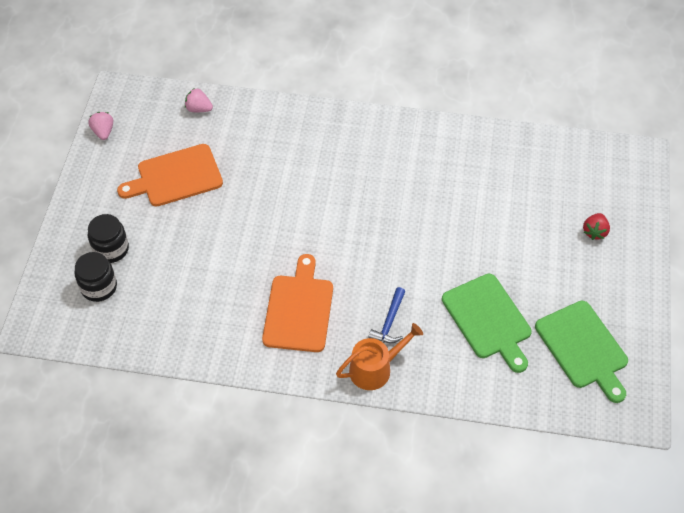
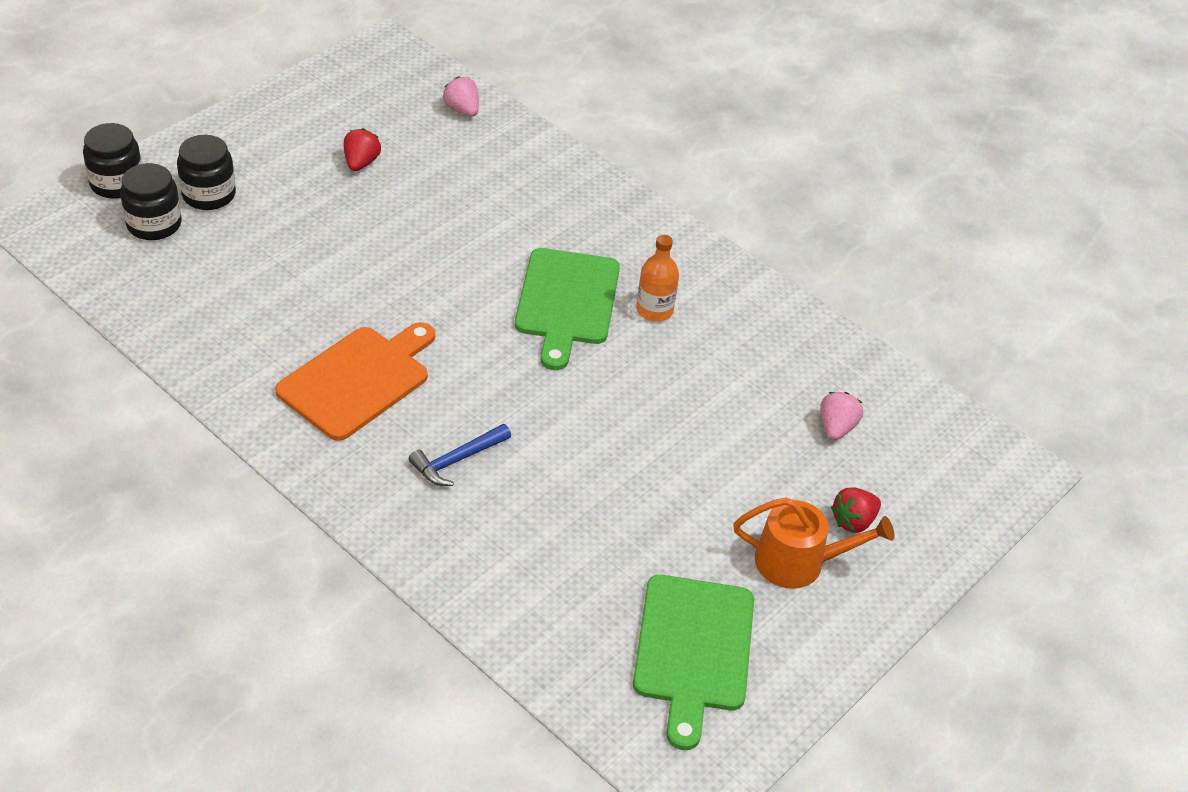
camera: 30 degrees right, 10 degrees down
pink strawberry [88,112,113,140] -> pink strawberry moved to [820,392,863,441]
orange cutting board [117,144,223,206] -> red strawberry [344,128,381,171]
orange watering can [336,323,423,390] -> orange watering can moved to [733,498,895,589]
green cutting board [442,274,532,373] -> green cutting board moved to [515,248,620,370]
none -> black jar [83,123,142,199]
none -> orange bottle [636,235,679,322]

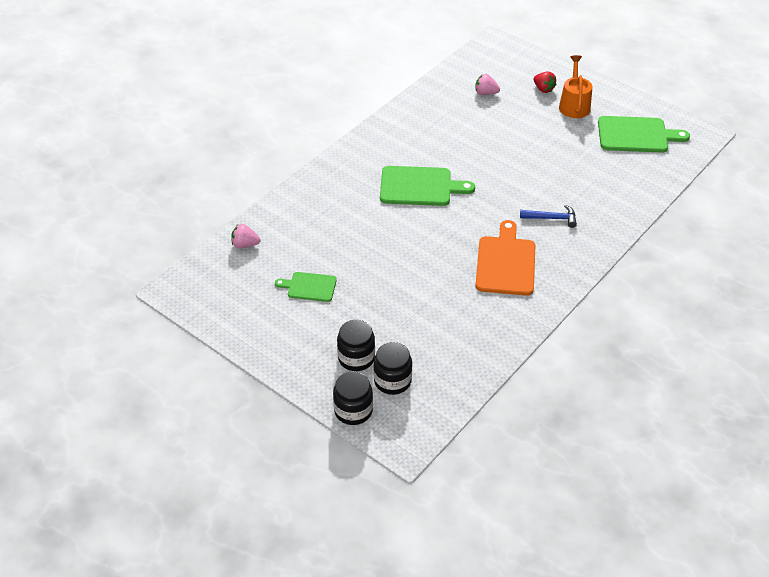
camera: 90 degrees left, 0 degrees up
orange cutting board [275,322,435,441] -> orange cutting board turned 60 degrees clockwise [475,220,535,296]
red strawberry [344,128,381,171] -> green cutting board [275,272,337,302]
blue hammer [409,424,511,486] -> blue hammer turned 45 degrees counterclockwise [520,205,577,228]
pink strawberry [443,76,479,117] -> pink strawberry turned 45 degrees clockwise [231,224,260,248]
orange bottle [636,235,679,322] -> none

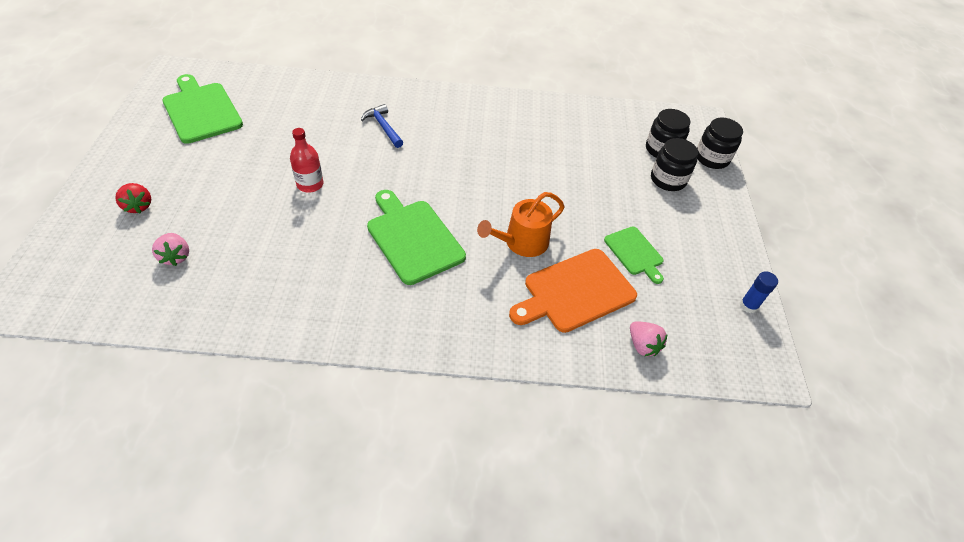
camera: 130 degrees left, 5 degrees up
orange cutting board [475,220,535,296] -> orange cutting board moved to [509,249,637,333]
red strawberry [534,71,557,93] -> red strawberry turned 135 degrees clockwise [115,183,151,213]
orange watering can [559,55,593,118] -> orange watering can moved to [477,192,564,257]
none -> red bottle [290,128,324,193]
none -> blue glue stick [740,271,778,313]

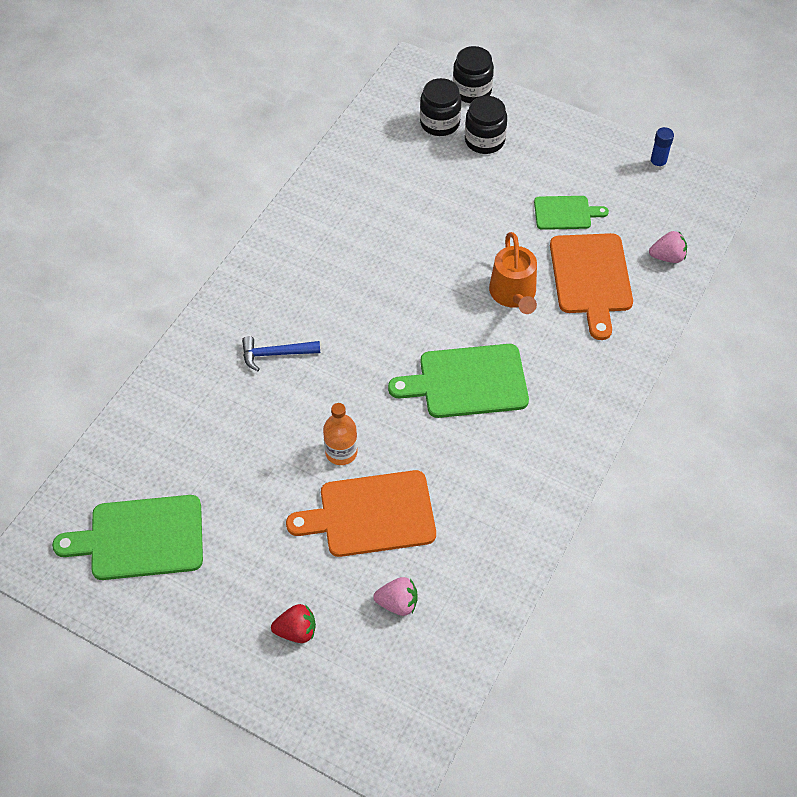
camera: 60 degrees left, 5 degrees up
red bottle [290,128,324,193] -> orange bottle [323,403,358,465]
none -> orange cutting board [286,470,436,557]

